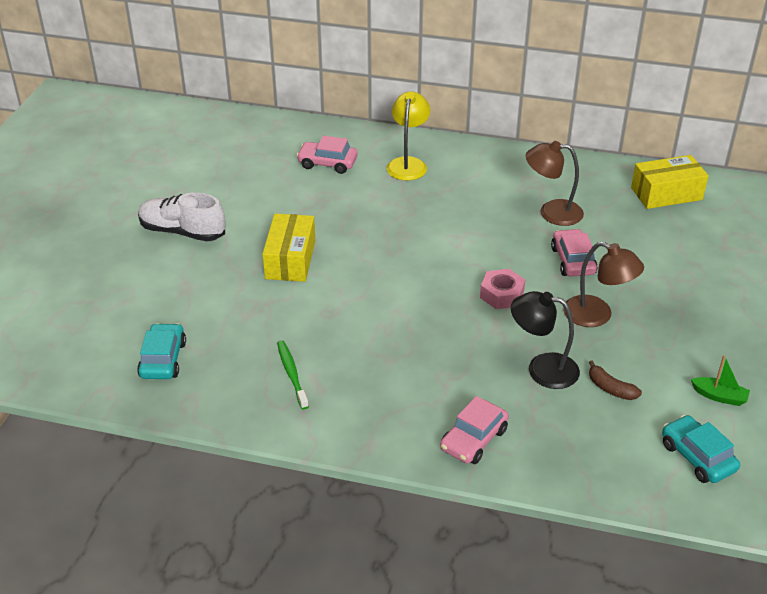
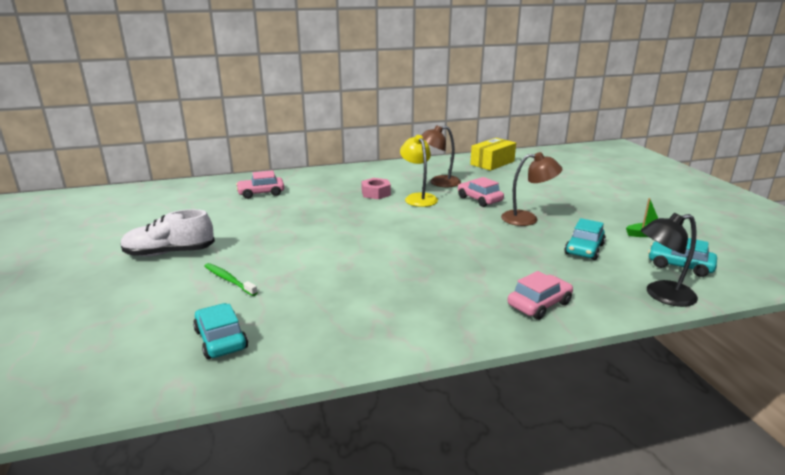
camera: 30 degrees left, 15 degrees down
yellow box [262,214,315,282] -> none
green toothbrush [277,341,309,409] -> green toothbrush moved to [204,263,258,296]
yellow lamp [386,91,430,181] -> yellow lamp moved to [400,135,438,207]
pink car [440,396,509,464] -> pink car turned 135 degrees counterclockwise [508,271,573,320]
pink nut [480,269,525,309] -> pink nut moved to [361,178,391,199]
black lamp [511,291,580,389] -> black lamp moved to [640,213,698,307]
brown banana [589,360,642,400] -> turquoise car [564,218,606,260]

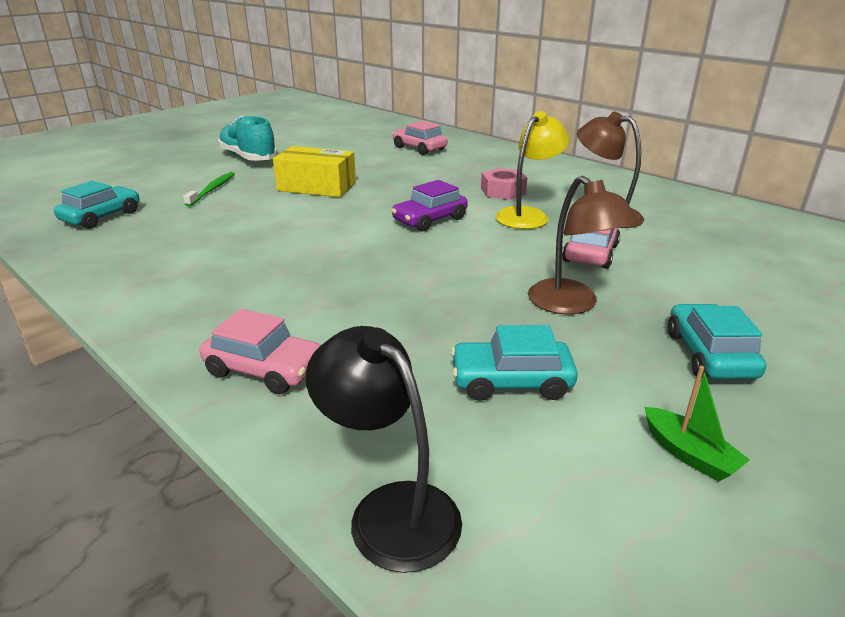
camera: 60 degrees right, 5 degrees up
white shoe [121,209,215,257] -> turquoise shoe [218,116,278,161]
yellow box [470,138,516,171] -> yellow box moved to [273,146,356,197]
turquoise car [648,238,717,277] -> turquoise car moved to [668,304,766,379]
none -> purple car [391,180,468,232]

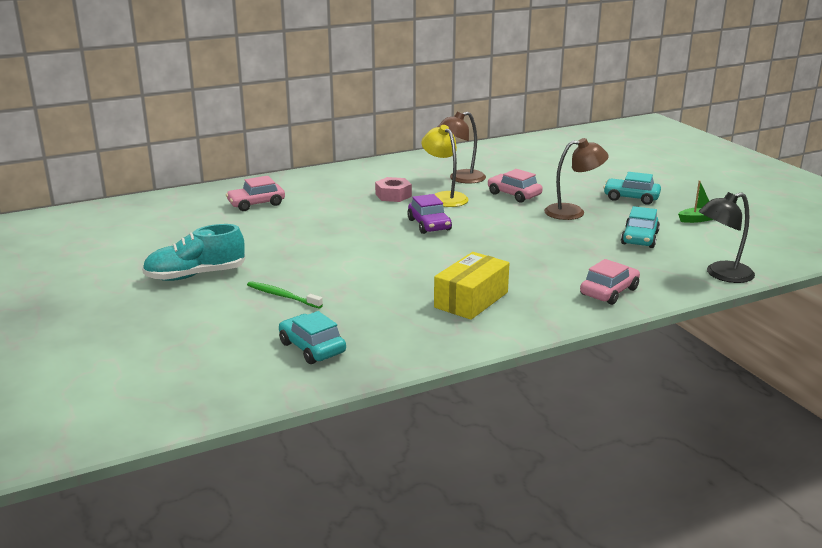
camera: 70 degrees left, 5 degrees down
yellow box [273,146,356,197] -> yellow box moved to [434,252,509,320]

